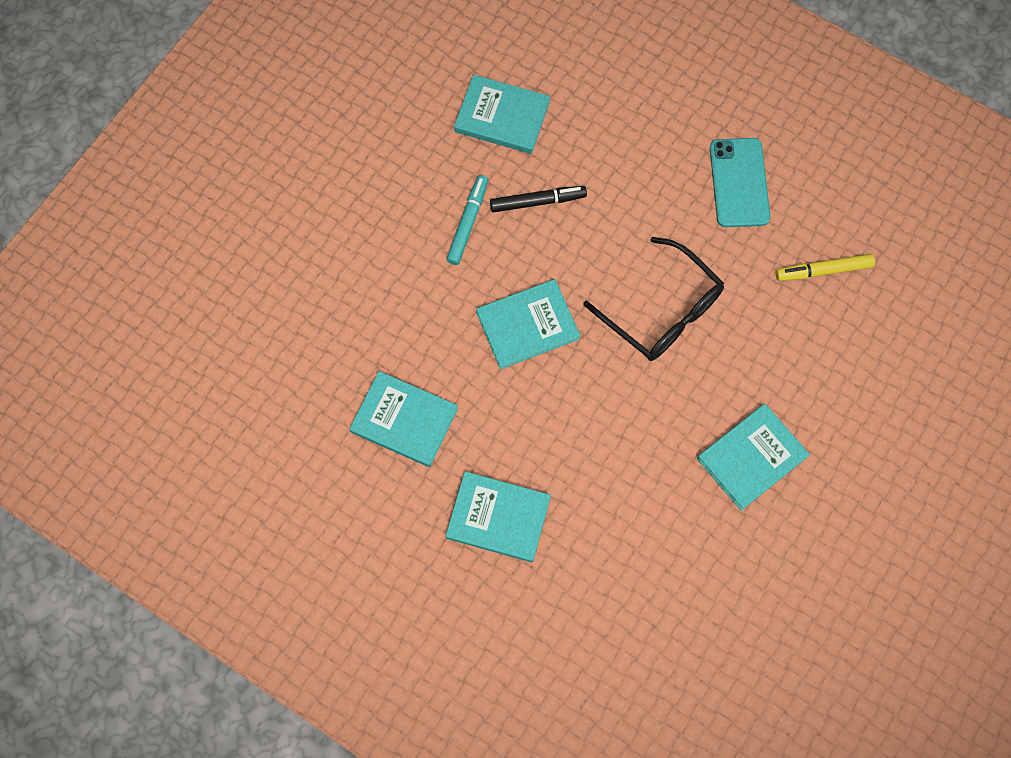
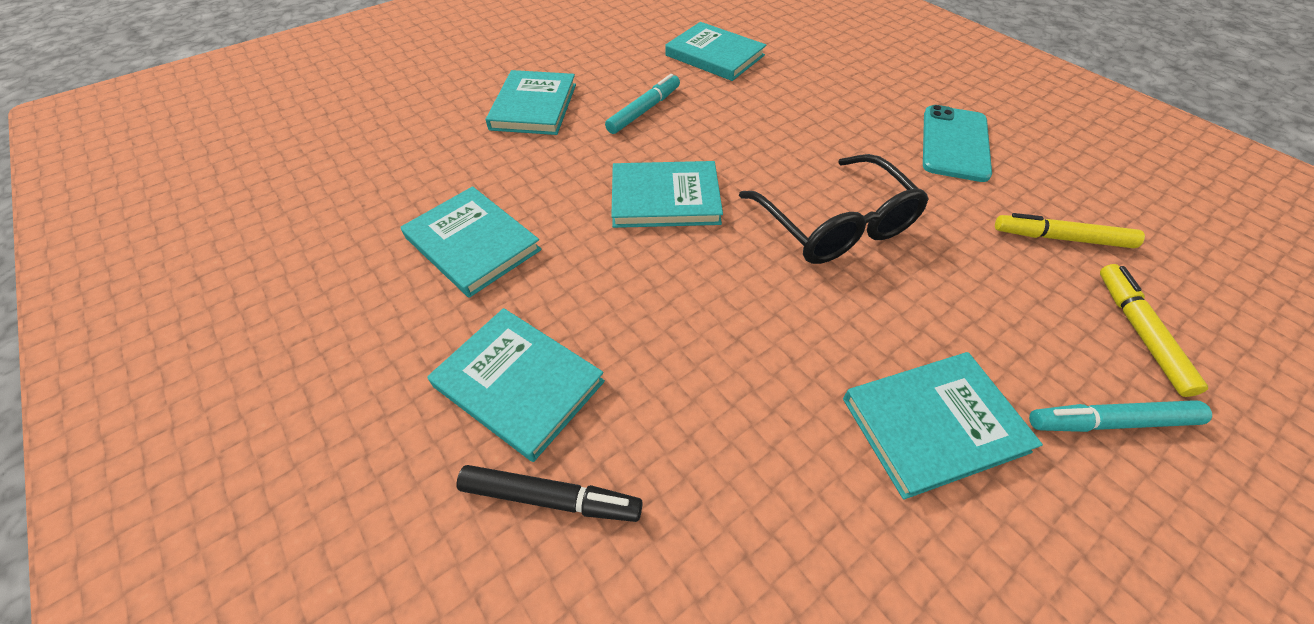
camera: 20 degrees right, 20 degrees down
black marker [490,186,587,213] -> black marker moved to [457,465,643,522]
none -> turquoise book [486,70,576,135]
none -> turquoise marker [1029,400,1212,432]
none -> yellow marker [1100,264,1208,397]

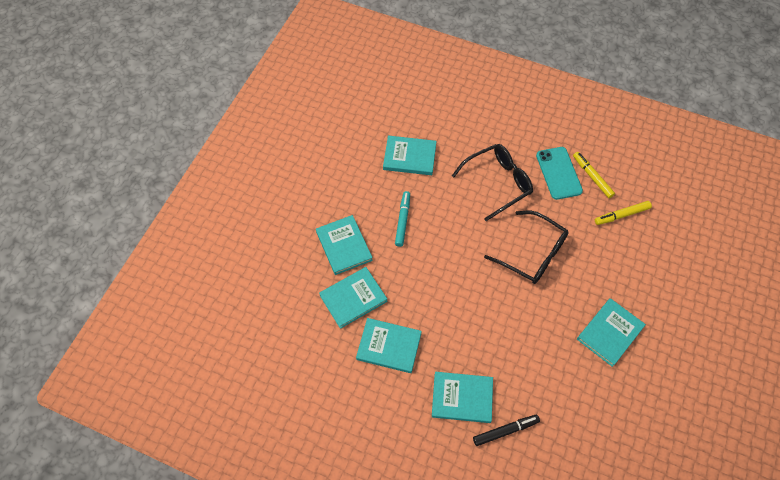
camera: 30 degrees left, 10 degrees up
turquoise book [611,161,723,228] -> turquoise book moved to [319,267,387,329]
turquoise marker [1029,400,1212,432] -> none
yellow marker [1100,264,1208,397] -> yellow marker moved to [573,152,615,198]
none -> black glasses [452,144,533,221]

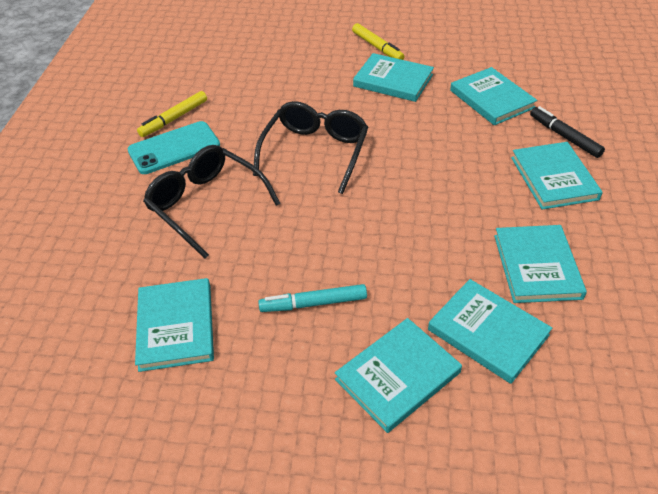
camera: 105 degrees left, 15 degrees down
yellow marker [595,201,652,225] -> yellow marker moved to [352,23,405,60]
none -> turquoise book [450,67,537,125]

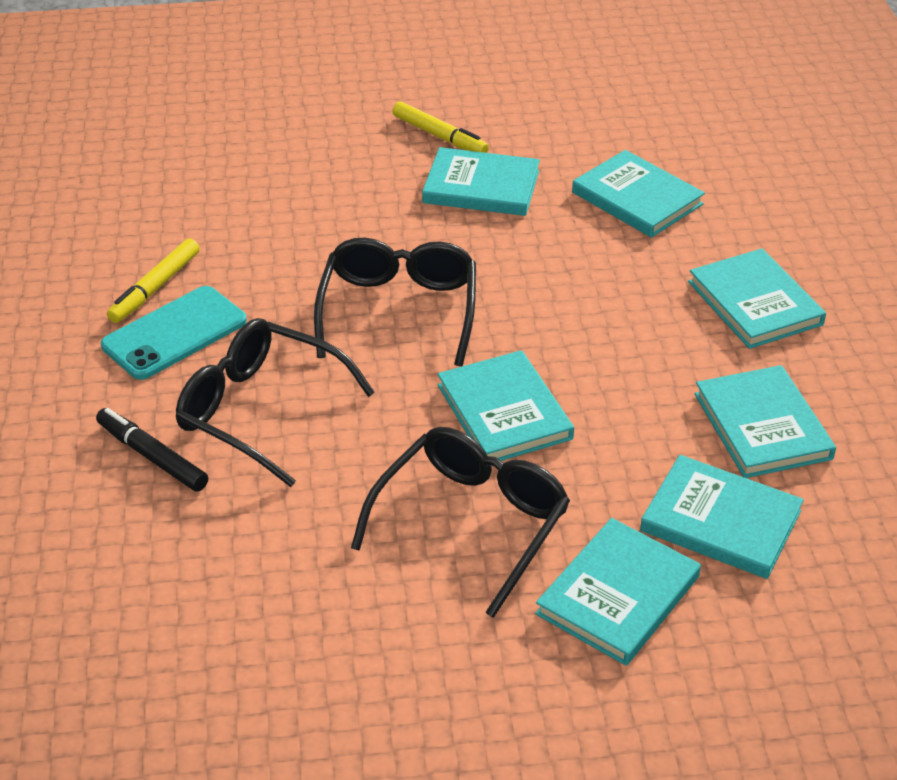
camera: 15 degrees left, 5 degrees down
turquoise book [135,278,214,372] -> turquoise book moved to [438,350,574,461]
turquoise marker [258,284,367,312] -> black glasses [351,427,570,618]
black marker [530,106,605,158] -> black marker moved to [96,408,208,492]

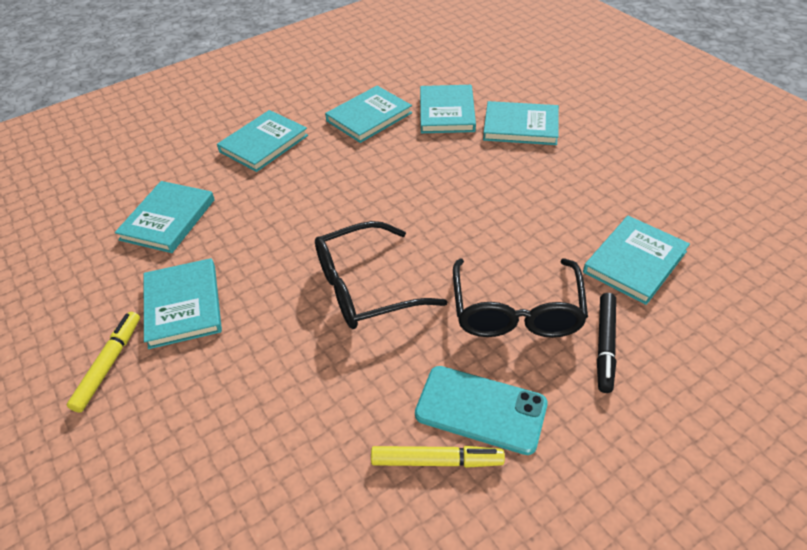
camera: 115 degrees left, 5 degrees up
black glasses [351,427,570,618] -> none
turquoise book [438,350,574,461] -> turquoise book moved to [583,216,690,305]

